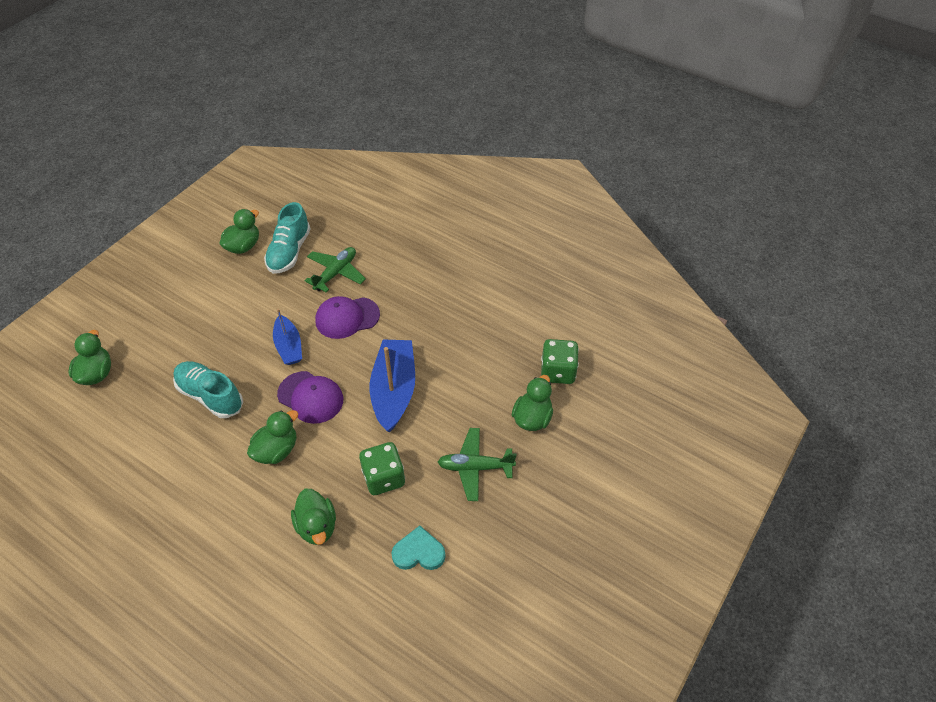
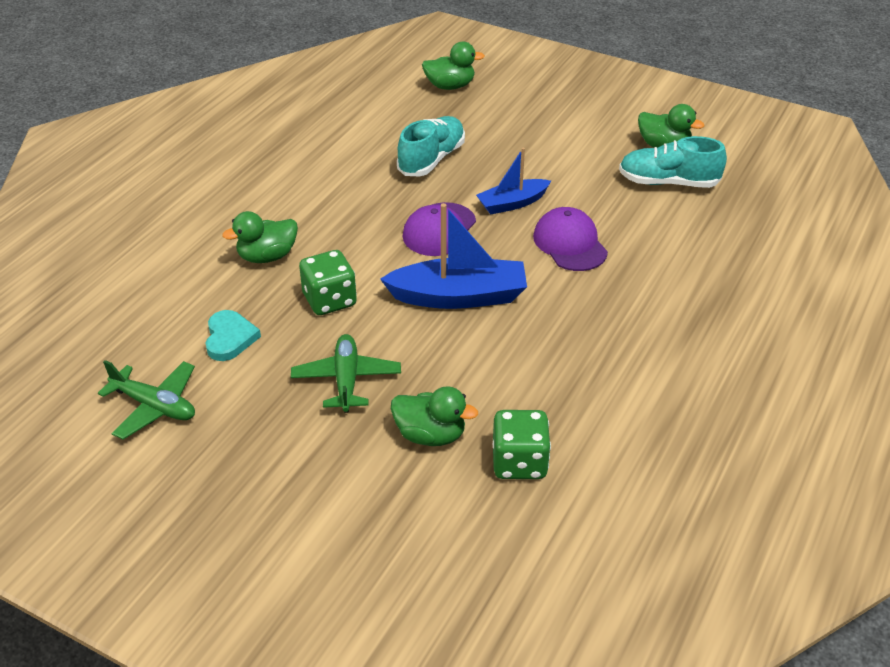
camera: 85 degrees right, 10 degrees down
green duck [247,410,298,464] -> none
green plane [305,247,366,293] -> green plane moved to [98,360,195,440]

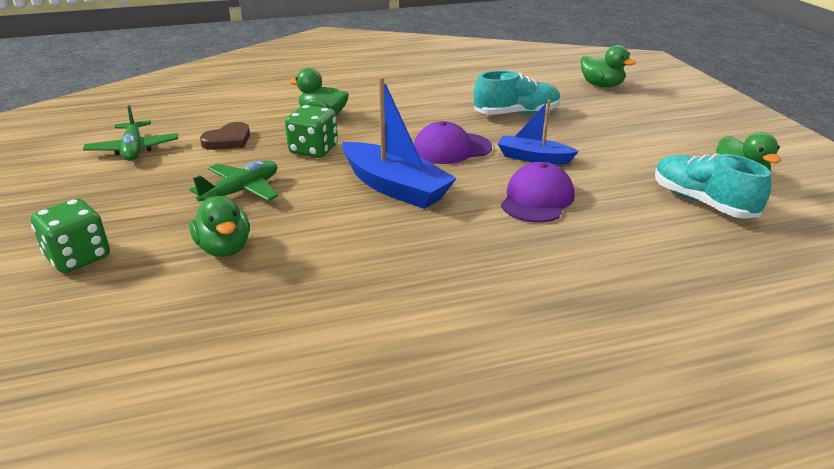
camera: 45 degrees right, 10 degrees down
turquoise heart [206,310,261,361] -> brown heart [200,122,250,150]
green dice [493,410,551,479] -> green dice moved to [31,198,110,273]

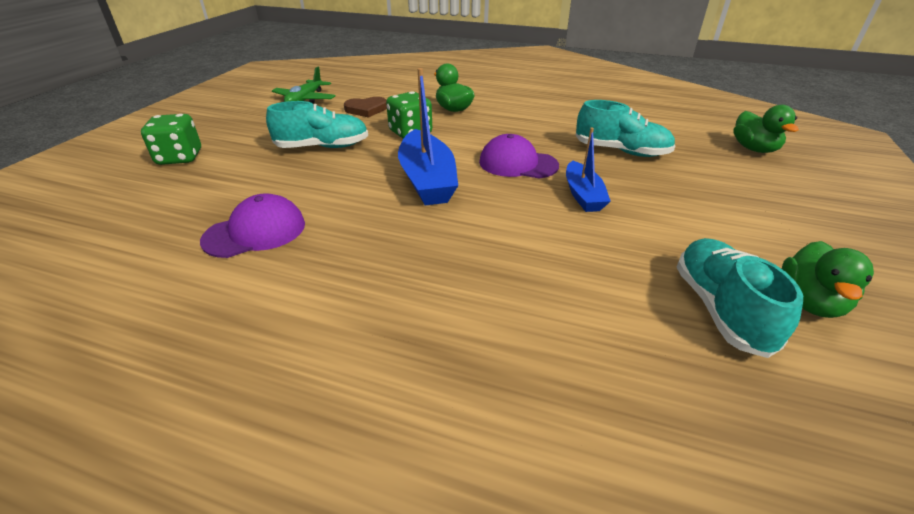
camera: 35 degrees right, 5 degrees up
green duck [189,196,250,257] -> none
green plane [190,160,278,202] -> turquoise shoe [266,101,368,148]
blue boat [498,100,579,165] -> blue boat turned 150 degrees counterclockwise [566,128,611,212]
purple cap [501,162,575,222] -> purple cap moved to [200,193,305,258]

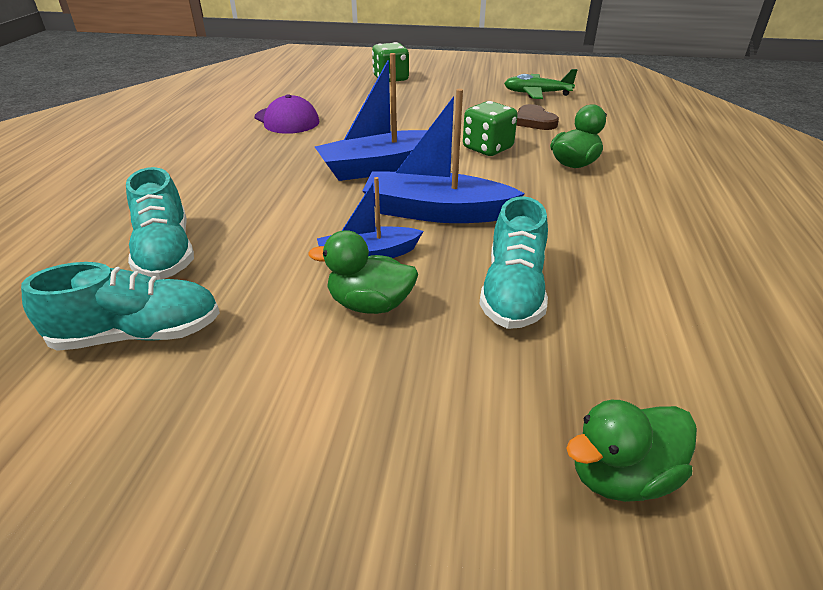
camera: 80 degrees right, 0 degrees up
turquoise shoe [266,101,368,148] -> turquoise shoe moved to [126,167,194,280]
purple cap [479,134,559,178] -> blue boat [362,89,525,223]
green duck [782,241,874,318] -> green duck moved to [308,230,418,314]

